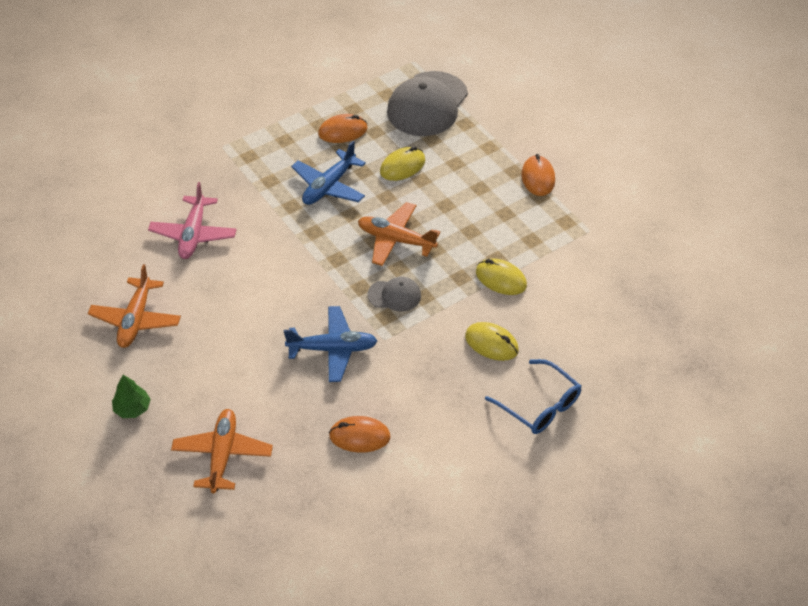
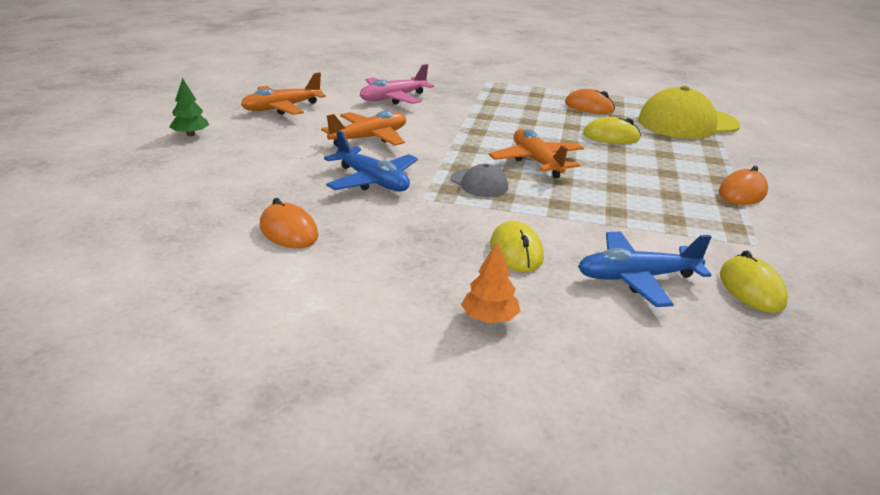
camera: 45 degrees right, 20 degrees down
orange plane [171,409,273,493] -> orange plane moved to [321,110,406,147]
blue plane [291,141,366,205] -> blue plane moved to [578,232,712,307]
grey cap [387,71,468,136] -> yellow cap [638,86,740,139]
yellow mouse [476,258,527,295] -> yellow mouse moved to [720,250,788,313]
blue glasses [485,359,581,434] -> orange tree [461,242,521,323]

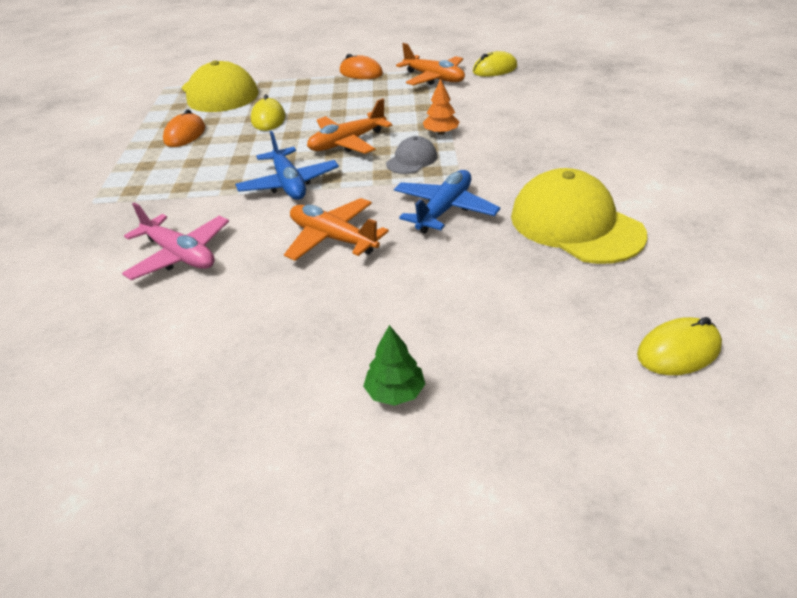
camera: 100 degrees left, 10 degrees up
orange plane [241,72,326,115] -> orange plane moved to [396,43,465,86]
orange mouse [260,198,319,248] -> yellow cap [511,168,647,264]
orange tree [461,242,521,323] -> orange tree moved to [423,79,459,135]
yellow mouse [490,221,544,272] -> yellow mouse moved to [637,317,722,375]
blue plane [578,232,712,307] -> blue plane moved to [235,131,339,200]

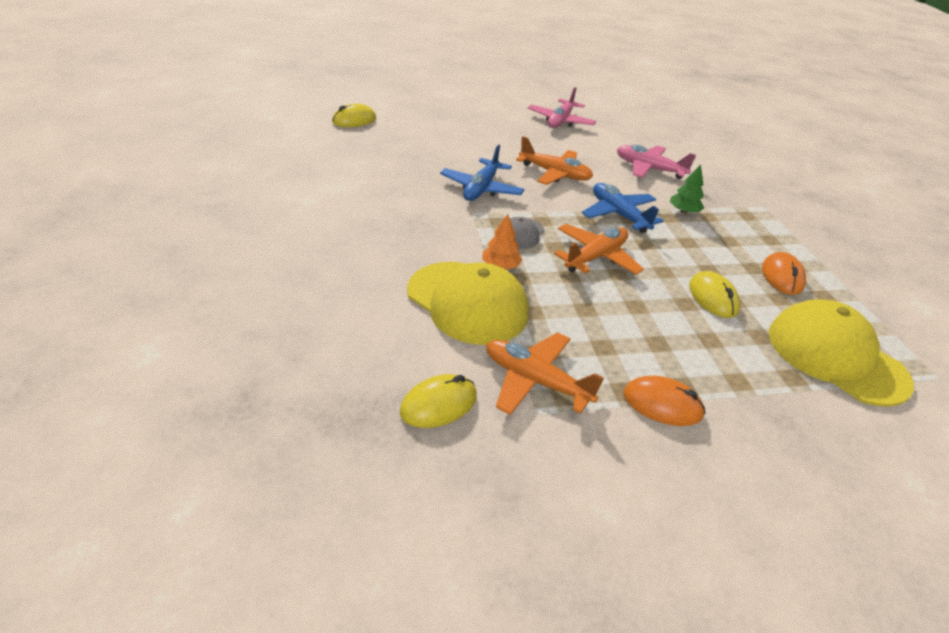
camera: 165 degrees right, 0 degrees up
green tree [363,325,425,406] -> green tree moved to [670,164,704,214]
yellow cap [511,168,647,264] -> yellow cap moved to [407,262,529,345]
none -> pink plane [528,87,596,128]

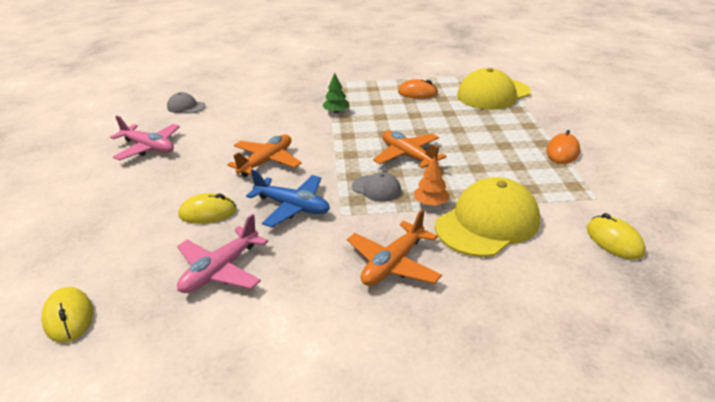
camera: 80 degrees left, 5 degrees down
orange plane [486,332,604,415] -> orange plane moved to [347,209,442,286]
blue plane [582,183,664,233] -> none
pink plane [617,145,696,179] -> pink plane moved to [177,214,268,293]
yellow mouse [689,271,740,318] -> yellow mouse moved to [178,193,237,224]
none -> grey cap [167,92,206,114]

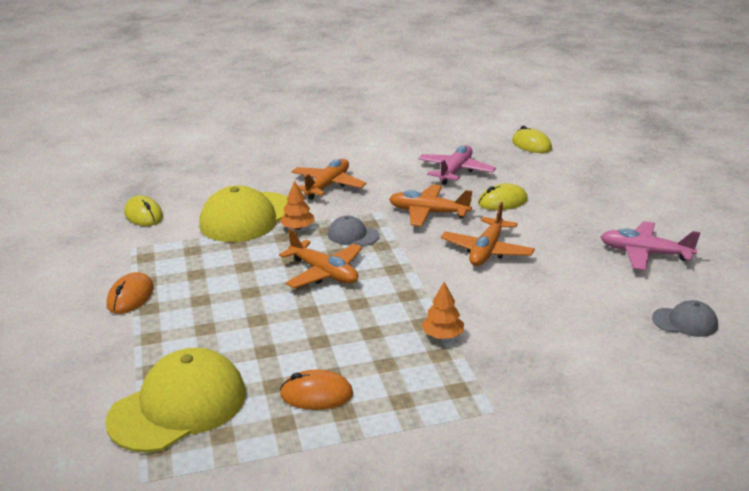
camera: 170 degrees right, 5 degrees down
blue plane [246,169,330,227] -> orange plane [389,184,472,227]
green tree [322,73,349,113] -> orange tree [422,282,464,339]

